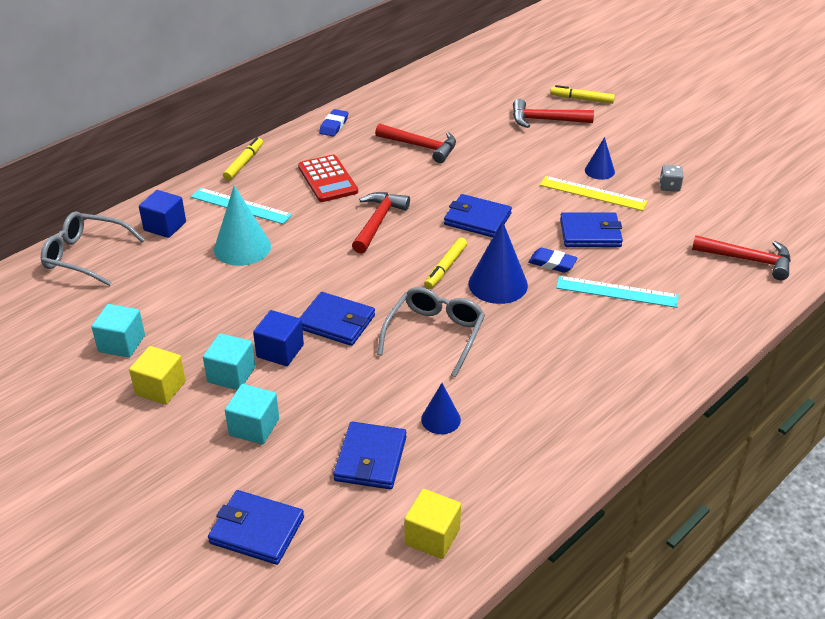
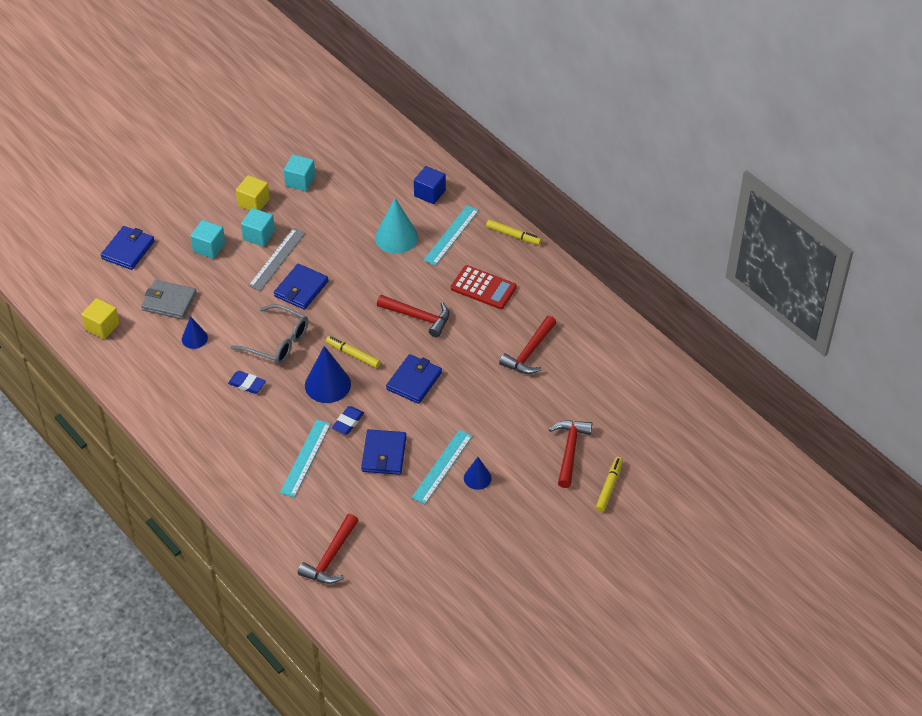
camera: 95 degrees right, 10 degrees up
grey glasses [41,212,145,286] -> none
blue cube [253,310,304,366] -> grey ruler [248,228,305,291]
red calculator [298,155,358,202] -> red calculator turned 135 degrees counterclockwise [451,265,517,309]
blue eraser [319,109,348,136] -> blue eraser moved to [228,371,266,394]
blue wallet [333,422,407,489] -> grey wallet [141,280,197,320]
yellow ruler [540,176,648,211] -> turquoise ruler [411,430,472,504]
grey dice [660,165,683,192] -> none

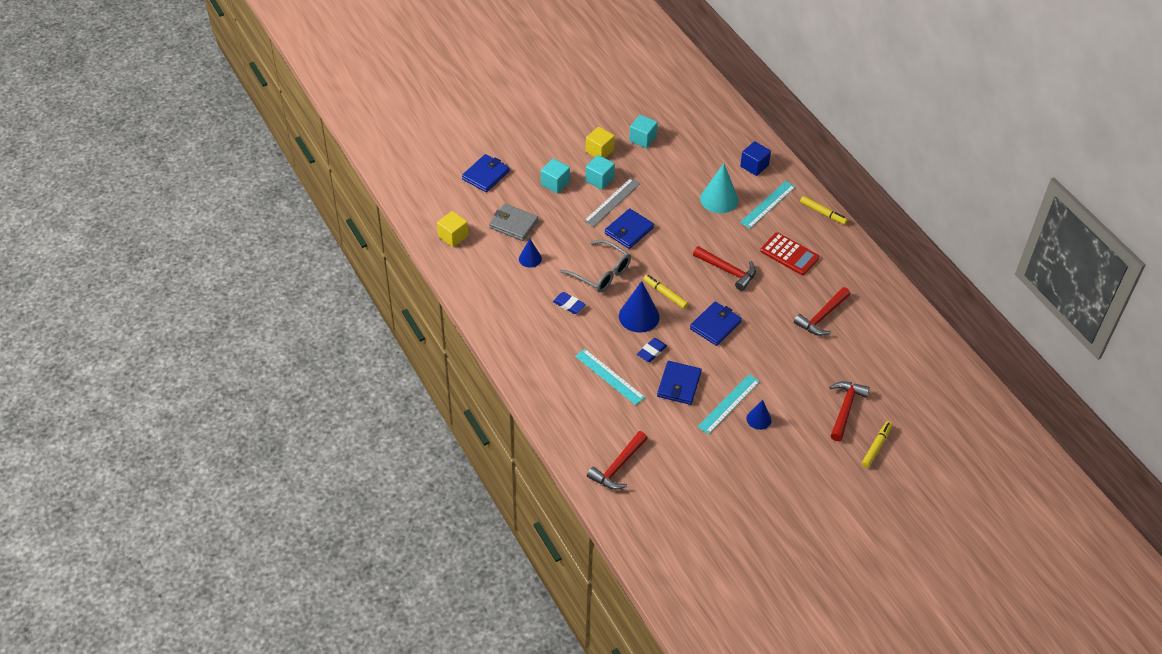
camera: 10 degrees right, 0 degrees up
turquoise ruler [280,420,331,497] -> turquoise ruler turned 75 degrees counterclockwise [575,349,645,405]

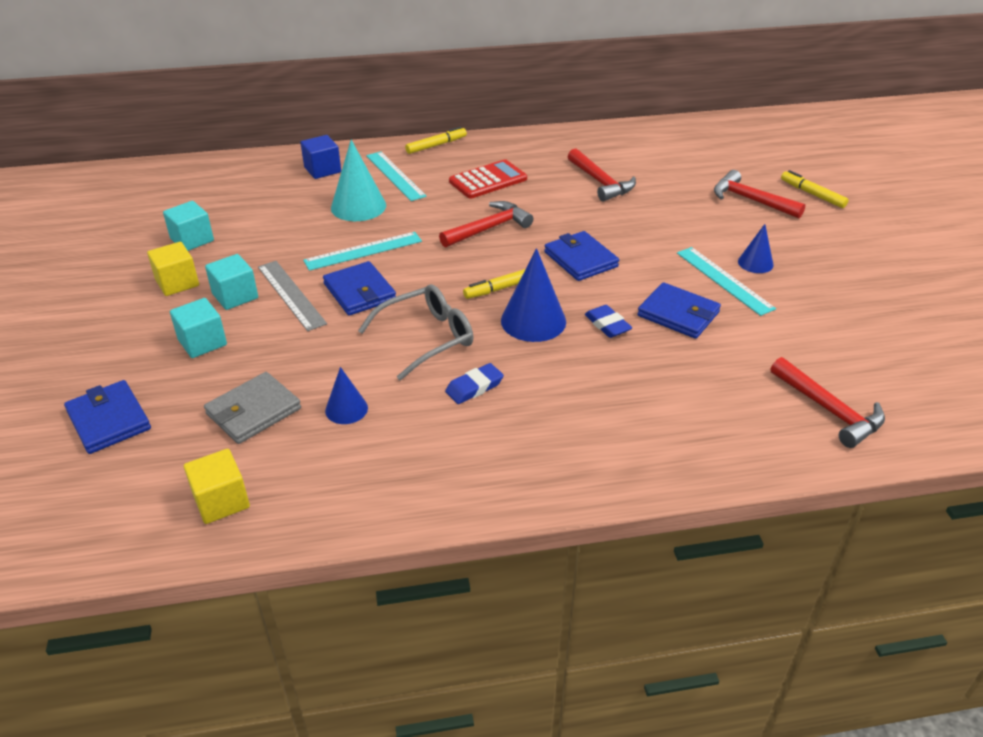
camera: 70 degrees left, 10 degrees down
turquoise ruler [575,349,645,405] -> turquoise ruler moved to [303,232,422,271]

